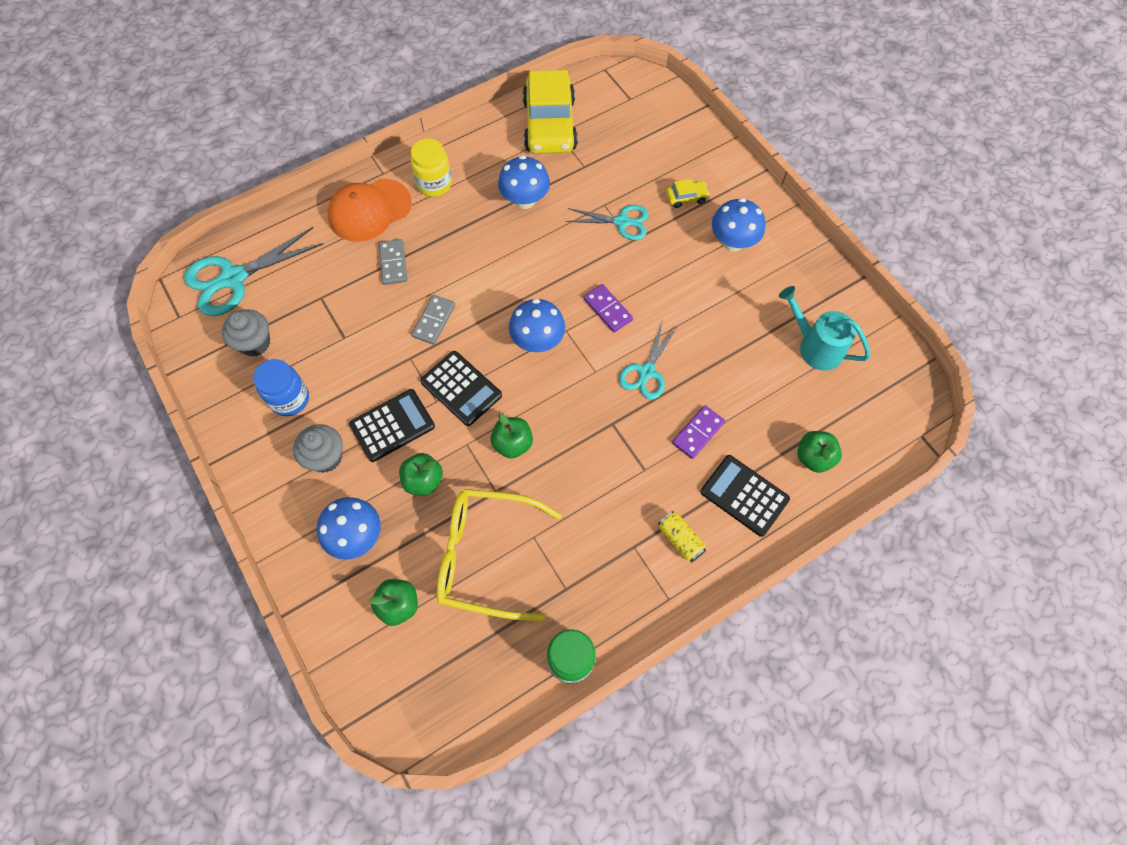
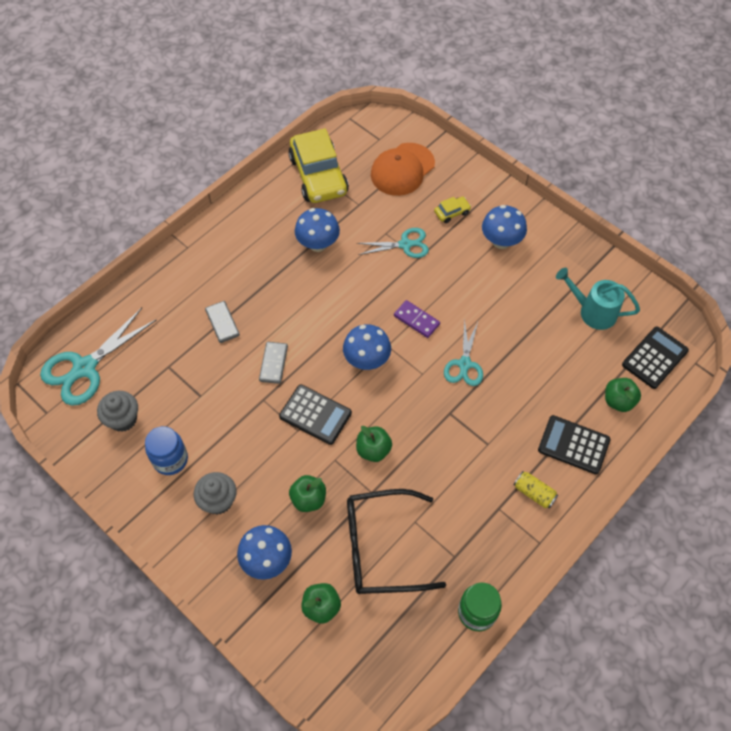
camera: 15 degrees left, 5 degrees down
orange cap [327,179,412,242] -> orange cap moved to [371,143,435,196]
black calculator [349,389,435,462] -> black calculator moved to [622,327,689,389]
yellow jar [411,138,452,197] -> none
yellow glasses [437,489,562,621] -> black glasses [347,489,446,594]
purple domino [672,405,725,459] -> none

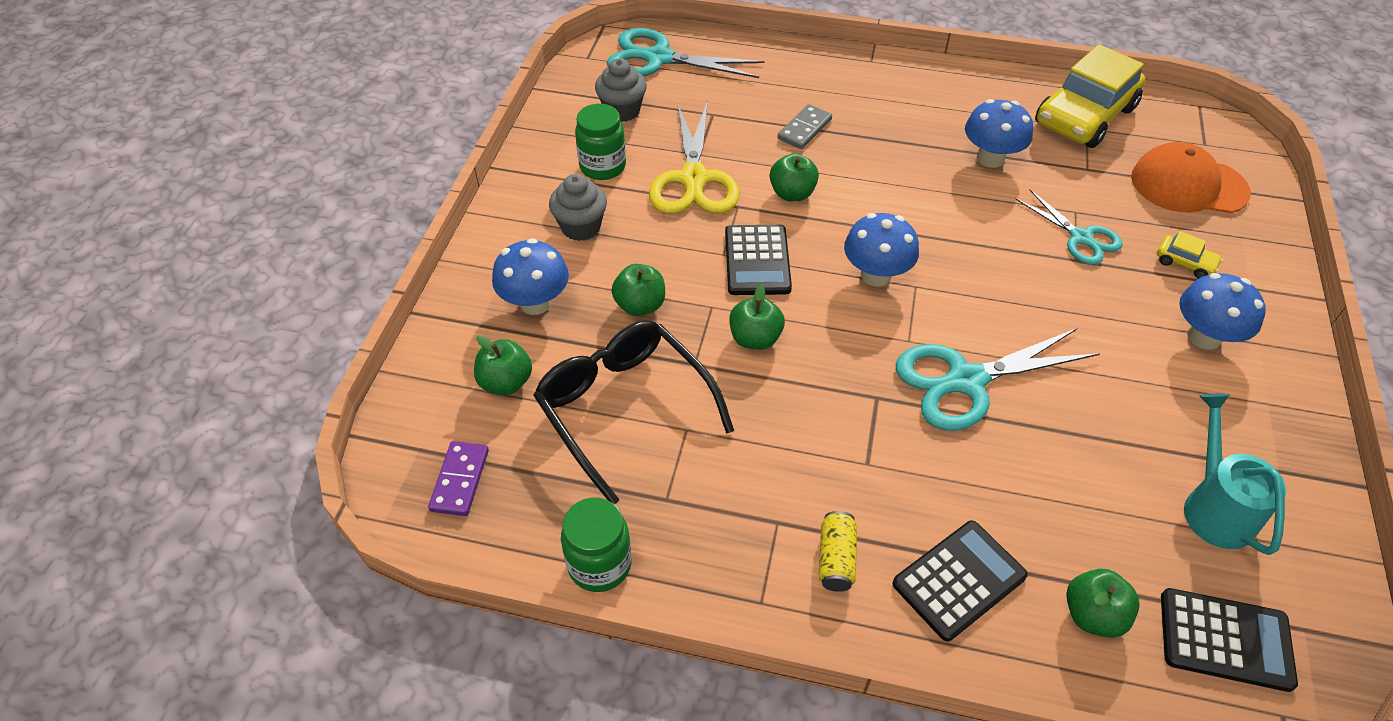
camera: 60 degrees right, 10 degrees down
blue jar [145,426,188,475] -> green jar [575,104,626,180]
grey domino [259,342,288,384] -> green apple [770,153,819,201]
purple domino [394,300,440,338] -> purple domino moved to [428,441,489,516]
turquoise scissors [444,319,483,386] -> turquoise scissors [896,328,1100,431], size x1.62
black calculator [538,415,610,474] -> black calculator turned 60 degrees clockwise [892,520,1028,641]
none -> yellow scissors [649,101,739,214]

